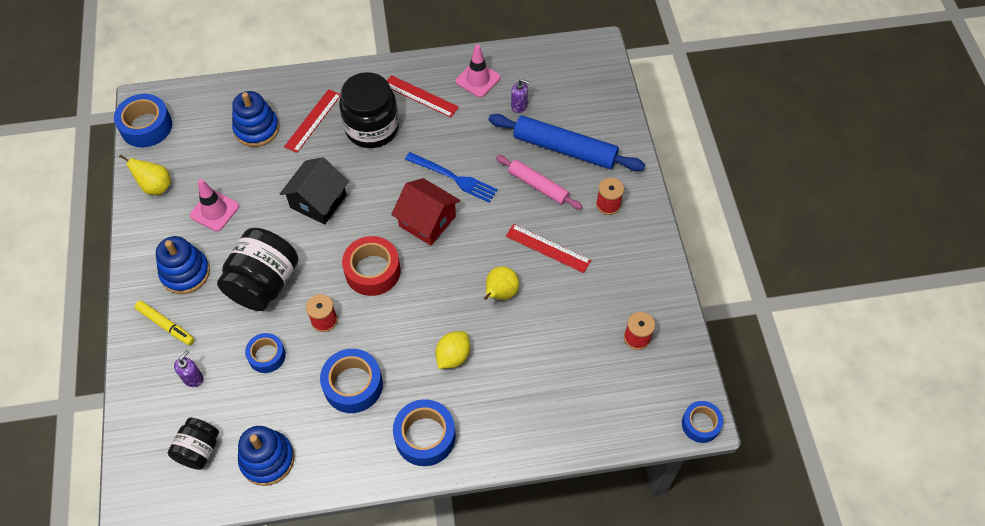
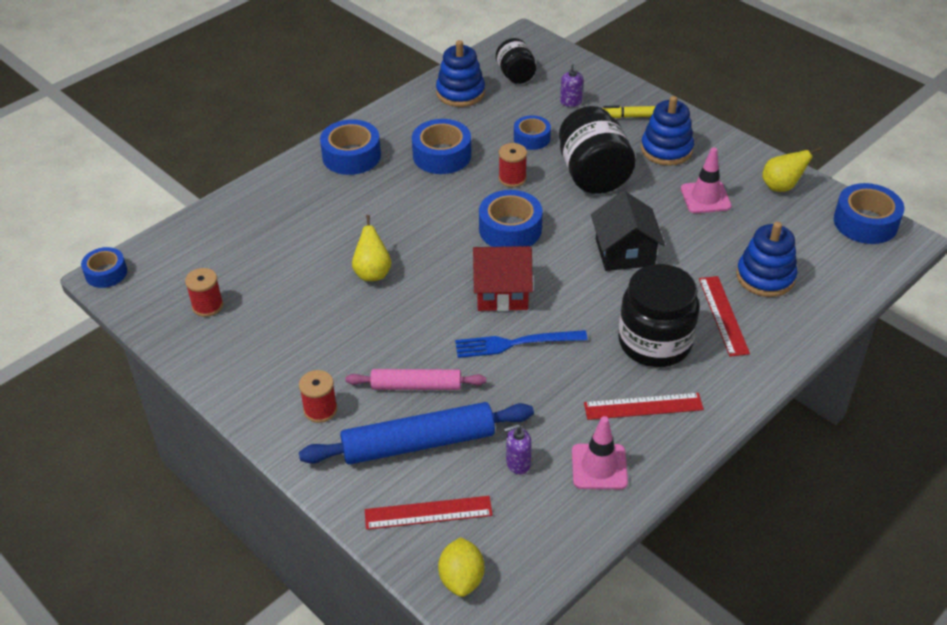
camera: 145 degrees right, 15 degrees down
red tape [342,236,400,296] -> blue tape [479,190,543,247]
yellow lemon [435,331,470,369] -> yellow lemon moved to [438,537,485,597]
red ruler [506,224,591,273] -> red ruler moved to [365,496,493,530]

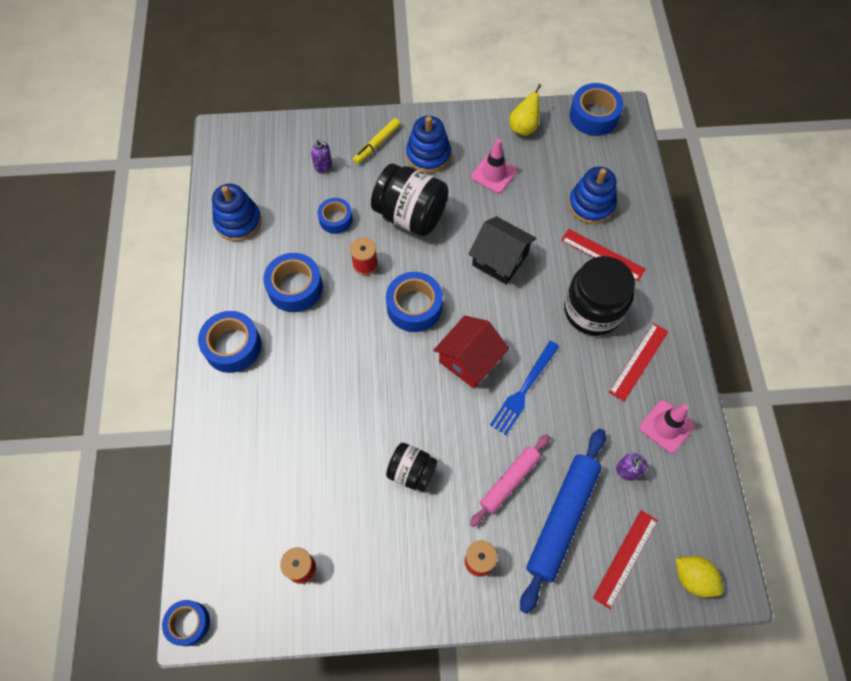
camera: 50 degrees left, 20 degrees up
yellow pear [352,215,391,281] -> none
black jar [496,38,536,84] -> black jar moved to [386,443,438,491]

